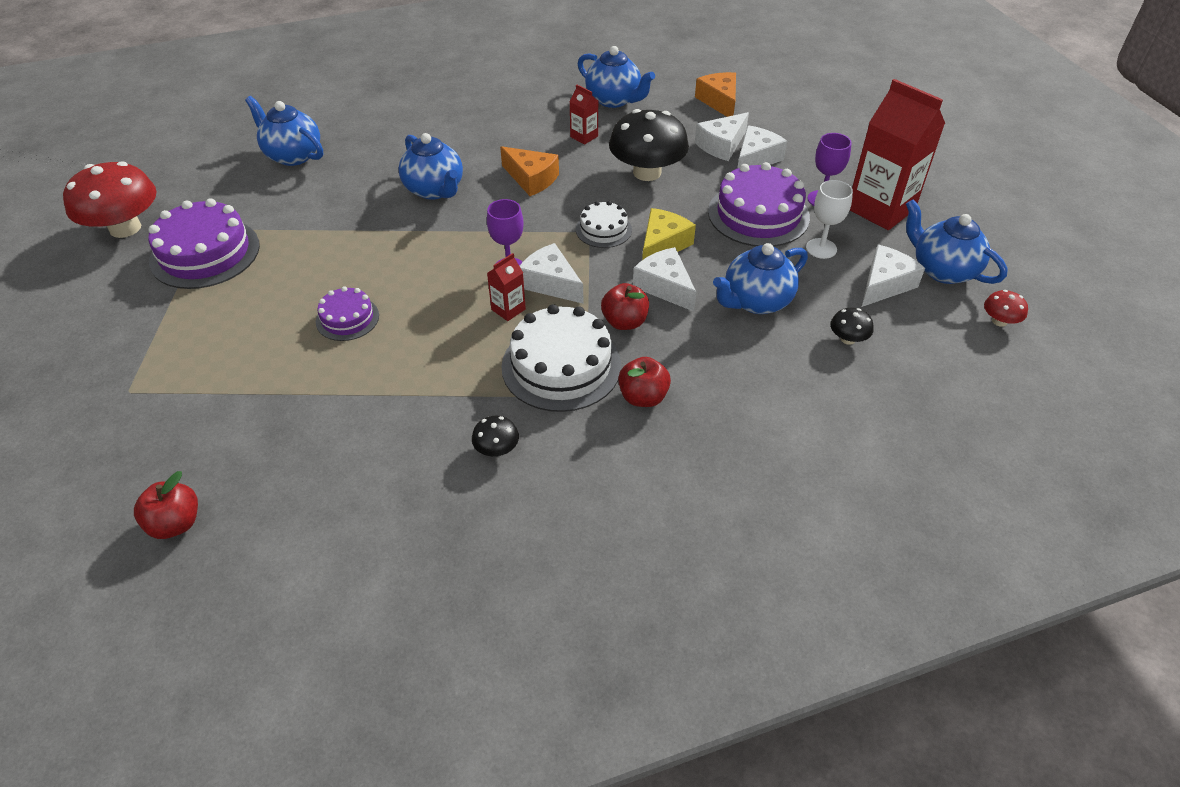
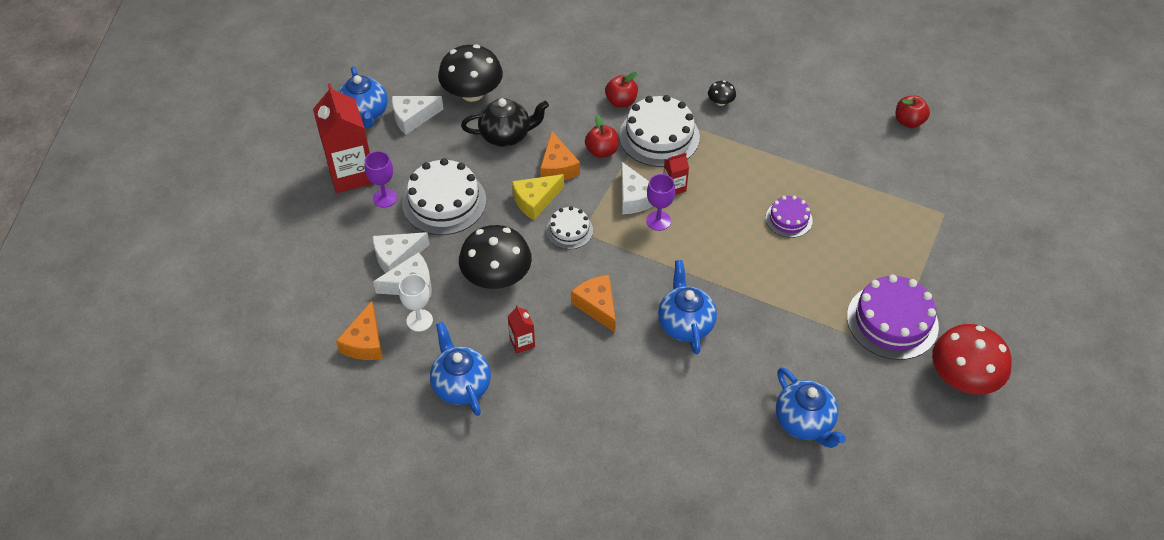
camera: 155 degrees left, 5 degrees up
white cheese [633,247,696,311] -> orange cheese [540,131,580,180]
purple cake [708,162,810,247] -> white cake [402,158,486,235]
blue teapot [713,243,808,314] -> black teapot [461,98,549,147]
white goblet [806,180,853,259] -> white goblet moved to [399,274,433,332]
black mushroom [830,308,874,345] -> black mushroom [438,45,503,102], size x2.26
red mushroom [984,290,1028,327] -> none

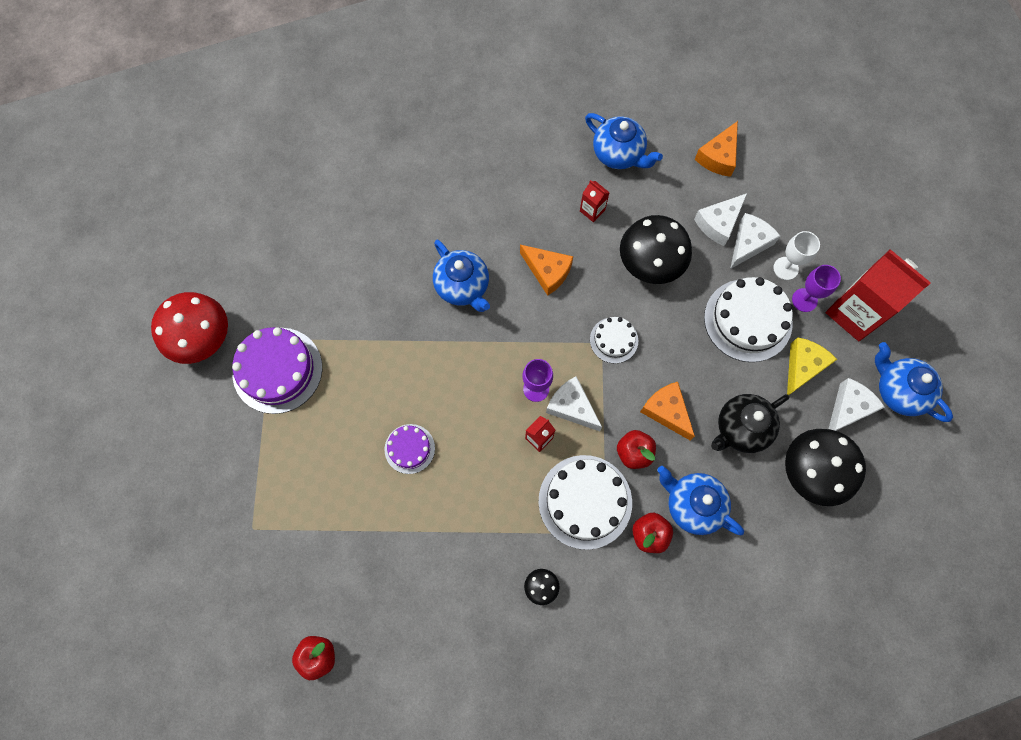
camera: 155 degrees right, 20 degrees up
orange cheese [336,301,383,360] -> orange cheese turned 135 degrees counterclockwise [695,121,738,177]
white goblet [399,274,433,332] -> white goblet moved to [773,231,820,280]
yellow cheese [512,174,564,220] -> yellow cheese moved to [787,337,837,395]
blue teapot [776,367,846,448] -> blue teapot moved to [657,466,744,535]

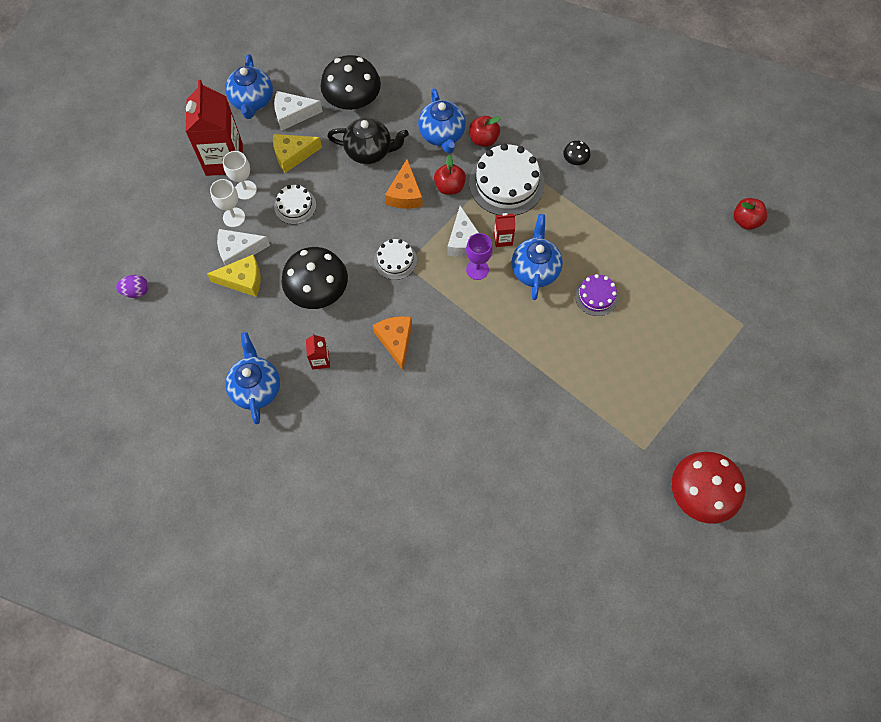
camera: 140 degrees left, 5 degrees down
purple cake [232,327,322,414] -> none
blue teapot [433,240,490,312] -> blue teapot moved to [511,214,563,300]
white cheese [694,193,747,246] -> yellow cheese [207,254,261,297]
orange cheese [695,121,738,177] -> none
white cake [704,277,793,362] -> white cake [274,185,316,224], size x0.55
purple goblet [792,265,841,312] -> white goblet [223,151,257,200]
none -> purple egg [116,275,149,298]

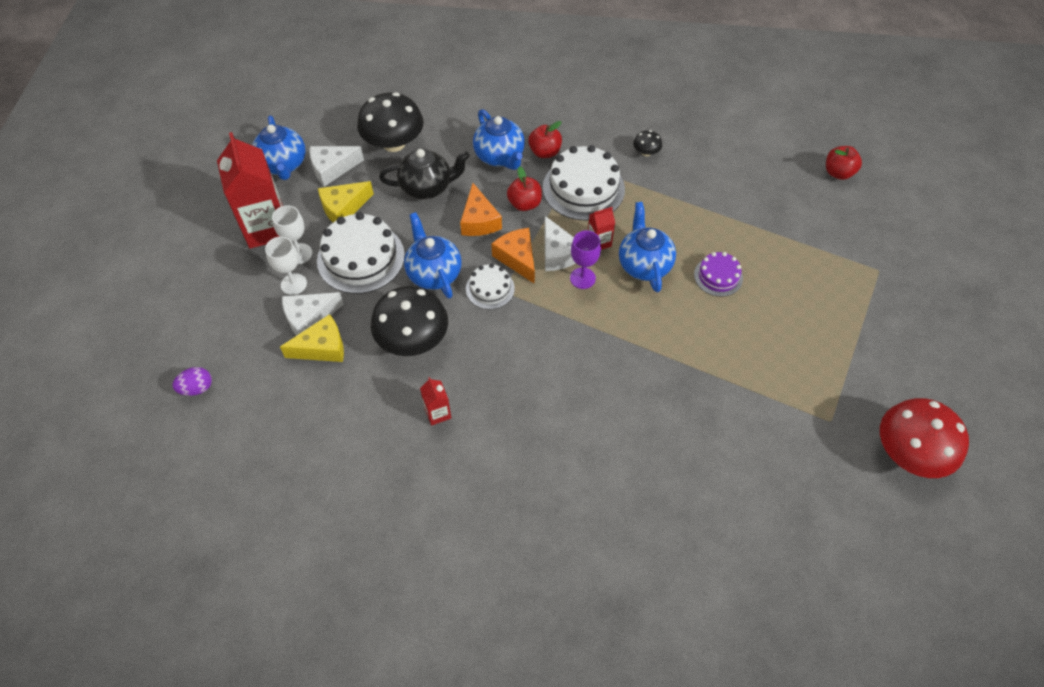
camera: 15 degrees left, 10 degrees down
blue teapot [225,332,280,424] -> blue teapot moved to [404,212,462,299]
white cake [274,185,316,224] -> white cake [317,212,405,294], size x1.82
orange cheese [373,316,412,370] -> orange cheese moved to [491,228,535,284]

